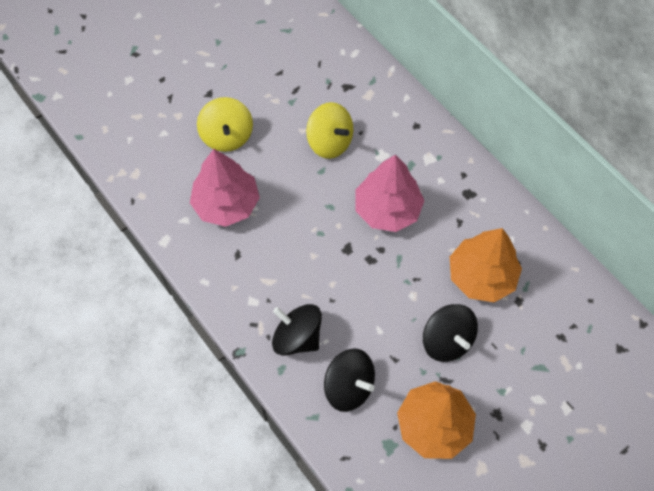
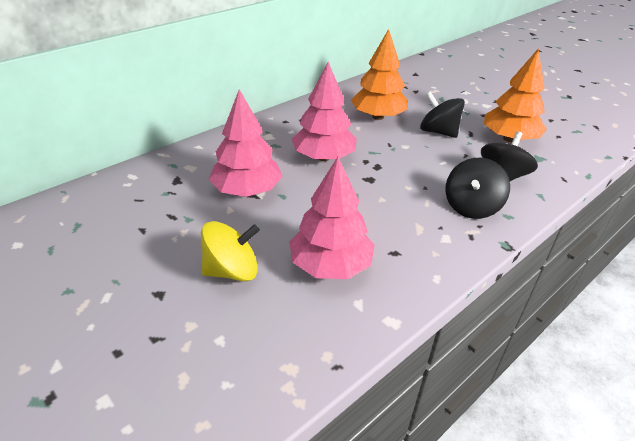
camera: 95 degrees left, 25 degrees down
yellow spinning top [306,102,353,159] -> pink tree [209,89,283,197]
black spinning top [423,304,478,362] -> black spinning top turned 105 degrees counterclockwise [420,92,465,138]

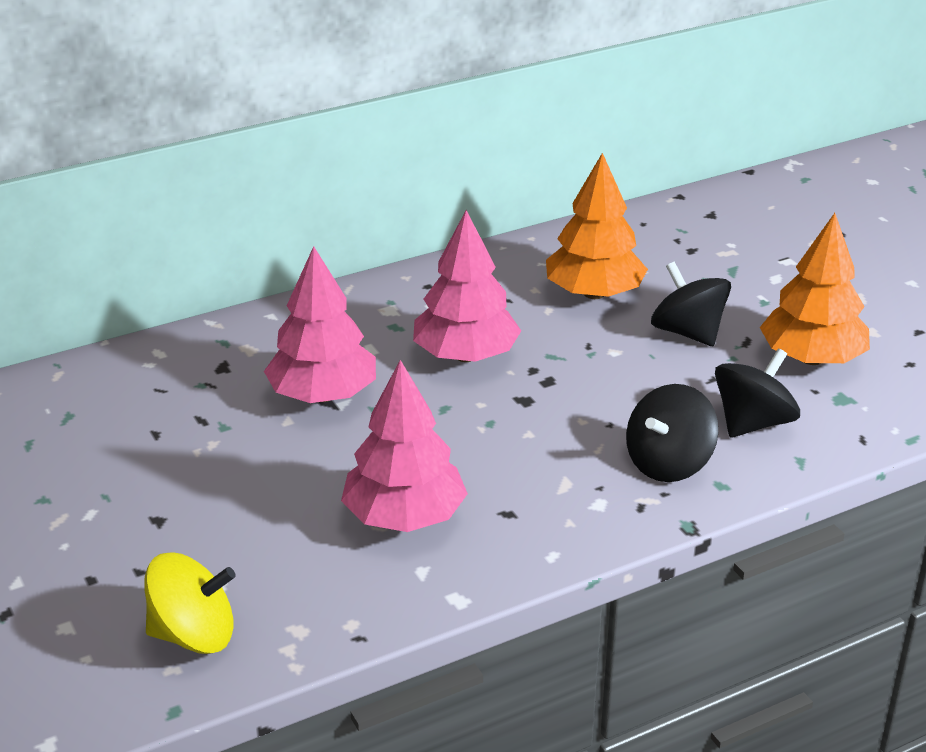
camera: 15 degrees right, 5 degrees down
yellow spinning top [201,221,260,281] -> yellow spinning top moved to [144,552,236,654]

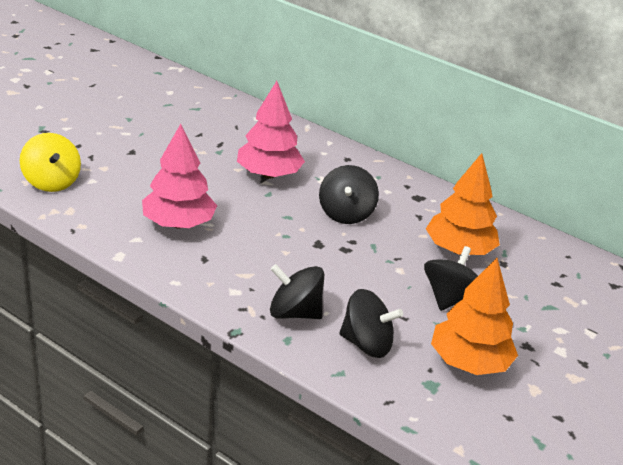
camera: 60 degrees right, 0 degrees up
pink tree [413,210,521,362] -> black spinning top [319,165,379,224]

